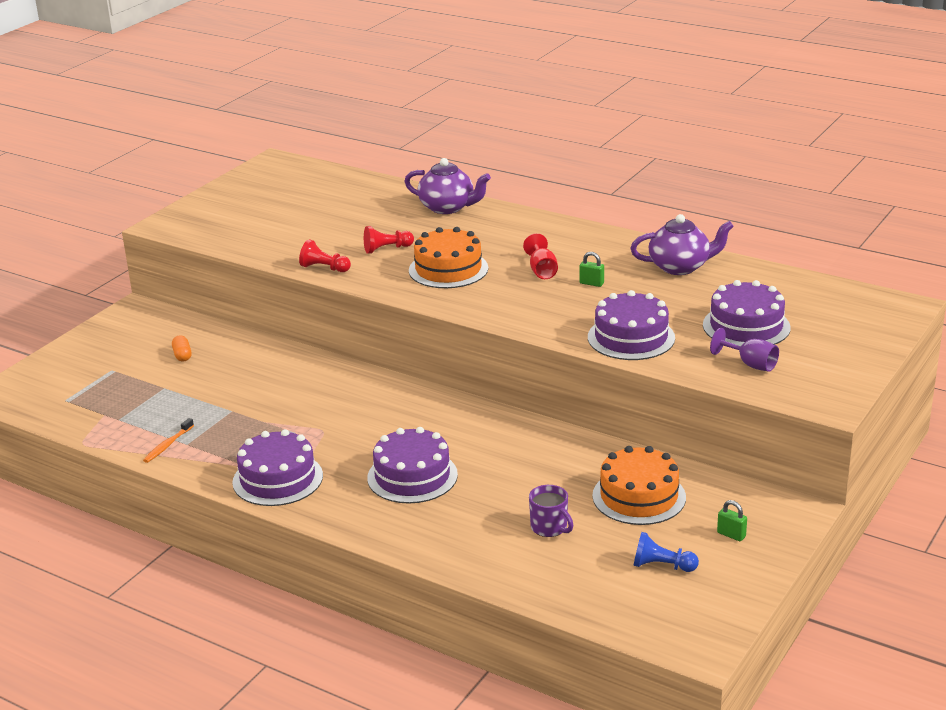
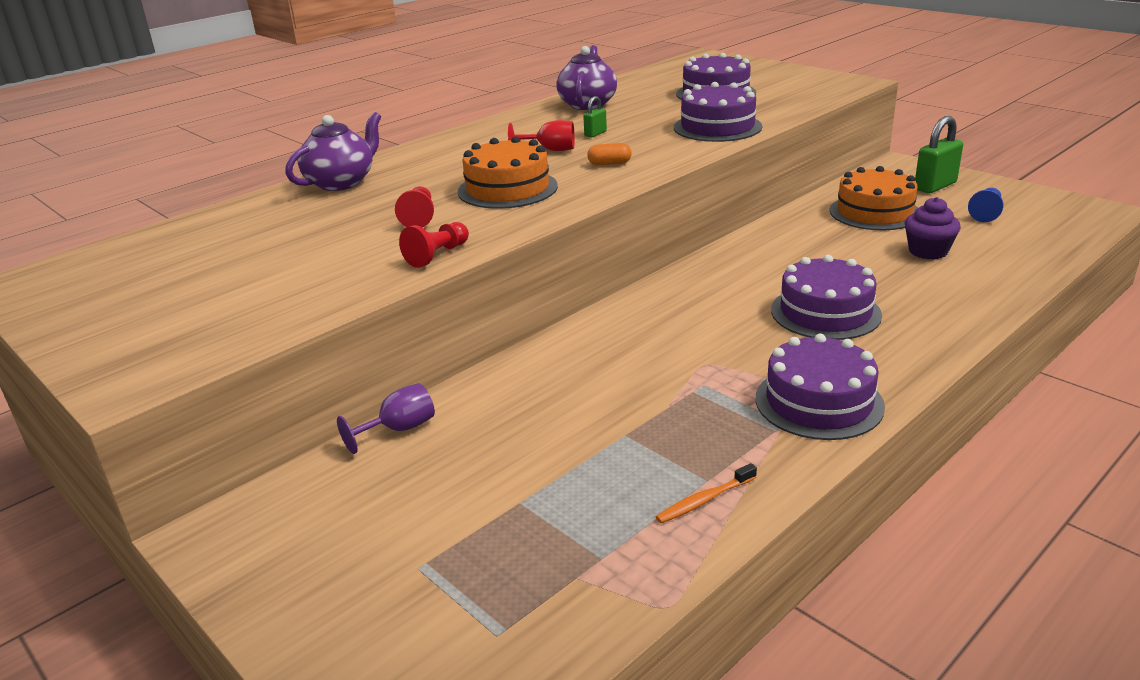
camera: 75 degrees left, 0 degrees up
orange toothbrush [143,418,194,463] -> orange toothbrush turned 105 degrees clockwise [656,463,757,523]
orange capsule [172,335,191,362] -> orange capsule moved to [587,143,632,165]
purple mug [529,485,574,537] -> purple cupcake [905,197,961,260]
purple goblet [710,328,779,372] -> purple goblet moved to [337,383,435,454]
green padlock [717,500,747,541] -> green padlock [915,116,963,193], size x1.98

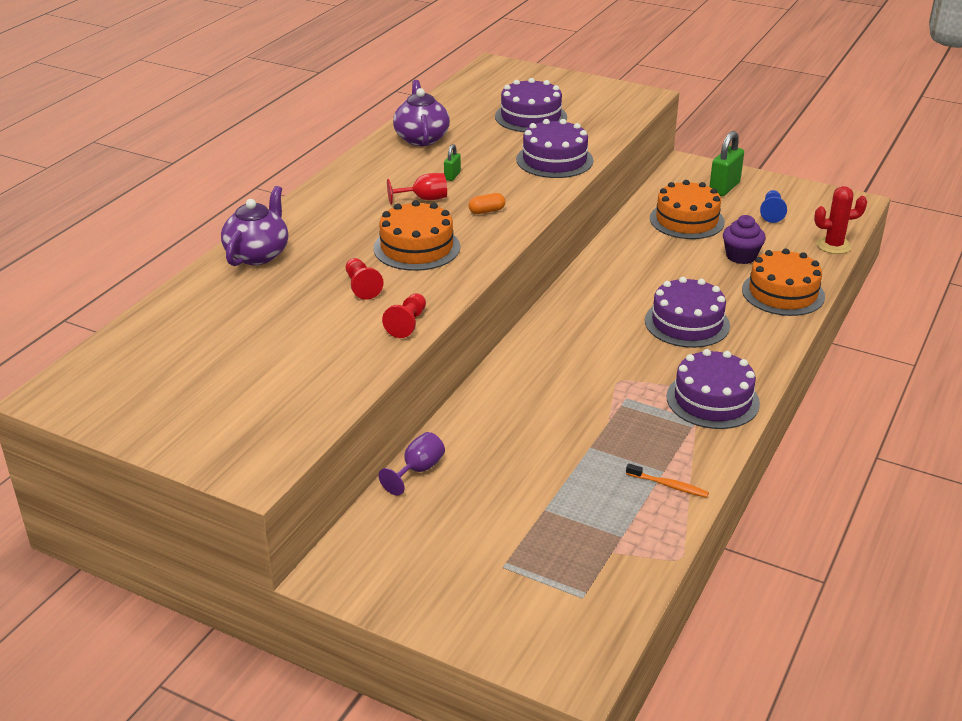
camera: 20 degrees left, 5 degrees up
orange toothbrush [656,463,757,523] -> orange toothbrush turned 105 degrees counterclockwise [626,464,709,498]
none -> orange cake [742,248,825,316]
none -> red cactus [814,186,867,254]

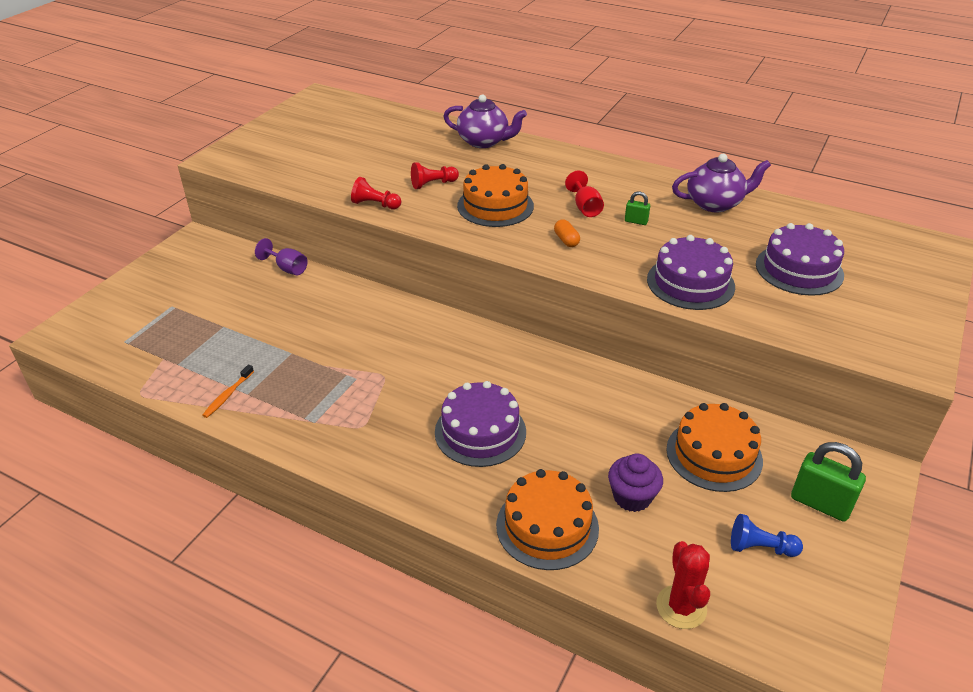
camera: 90 degrees right, 5 degrees up
purple cake [666,349,760,429] -> none

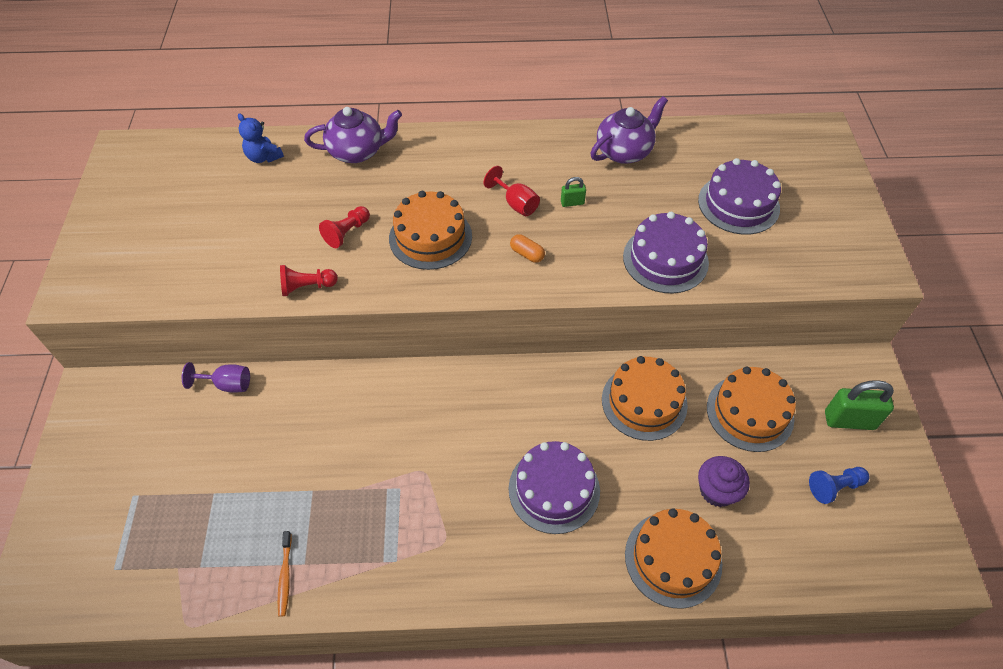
camera: 30 degrees left, 15 degrees up
red cactus [656,541,710,629] -> none
none -> blue teddy bear [238,114,284,163]
none -> orange cake [602,356,688,441]

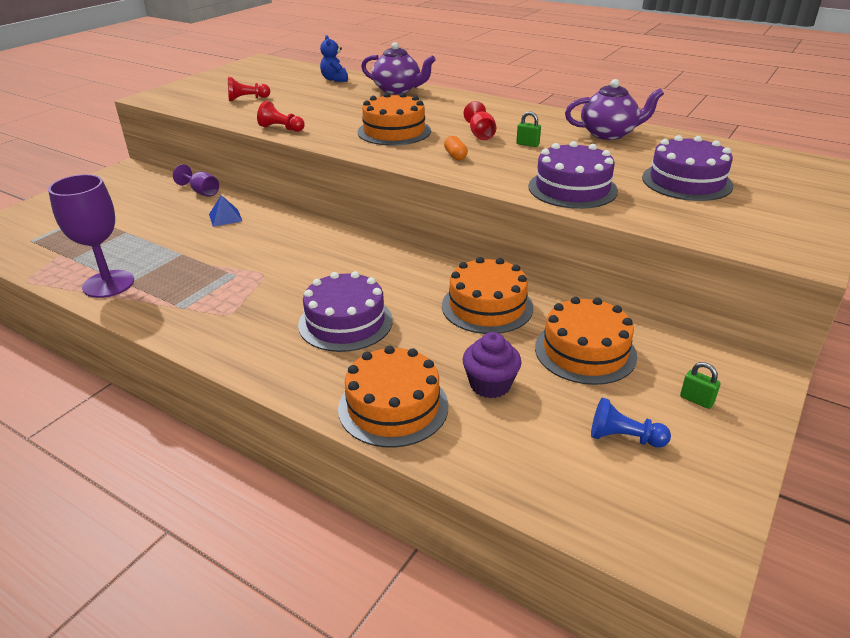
camera: 35 degrees right, 20 degrees down
orange toothbrush [278,531,292,617] -> purple goblet [48,174,134,298]
red pawn [319,206,370,248] -> red pawn moved to [228,77,270,101]
green padlock [825,380,894,430] -> green padlock [680,362,721,409], size x0.51
none -> blue pyramid [209,195,242,227]

